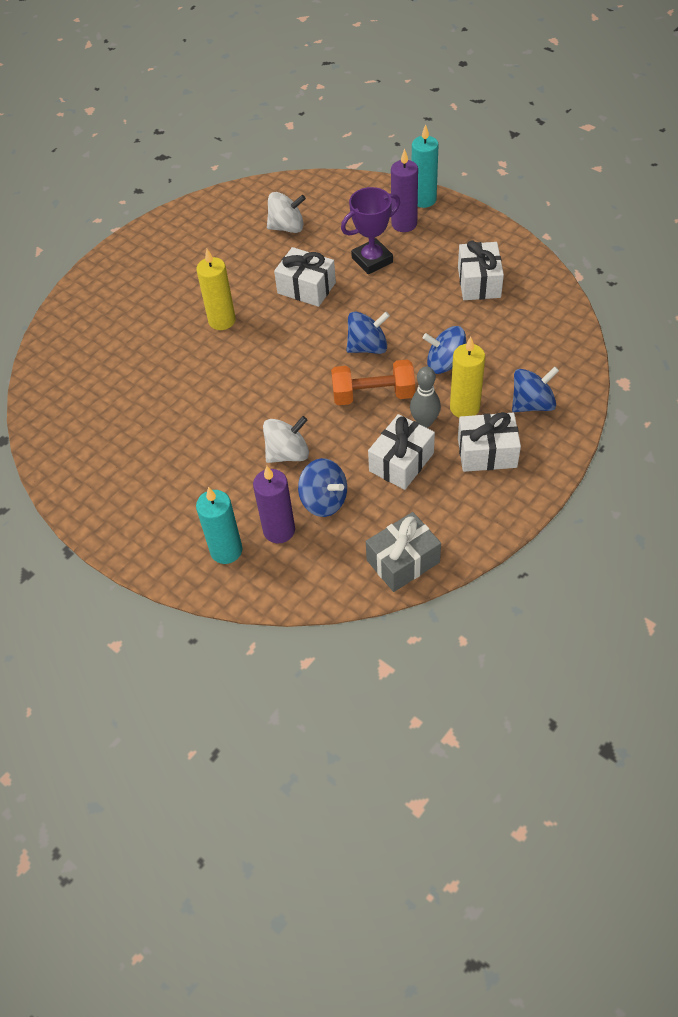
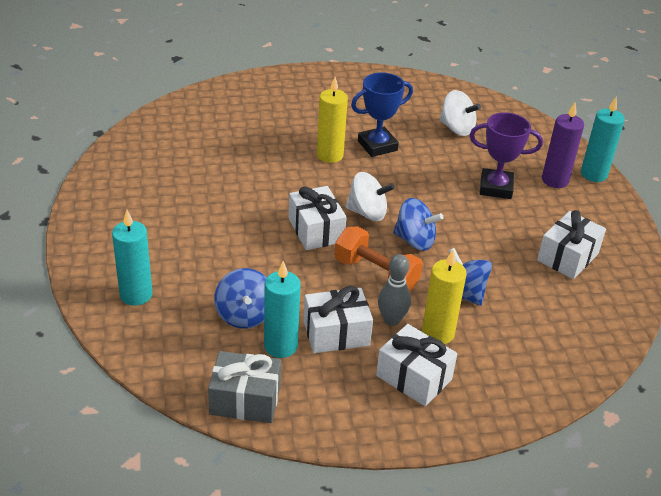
camera: 35 degrees right, 15 degrees down
purple candle [253,466,295,543] -> none
white spinning top [263,416,309,463] -> white spinning top moved to [345,172,395,221]
white gift [274,247,336,307] -> white gift moved to [289,186,347,250]
blue spinning top [512,366,559,412] -> none
none -> turquoise candle [264,261,301,358]
none -> blue trophy [351,72,413,157]

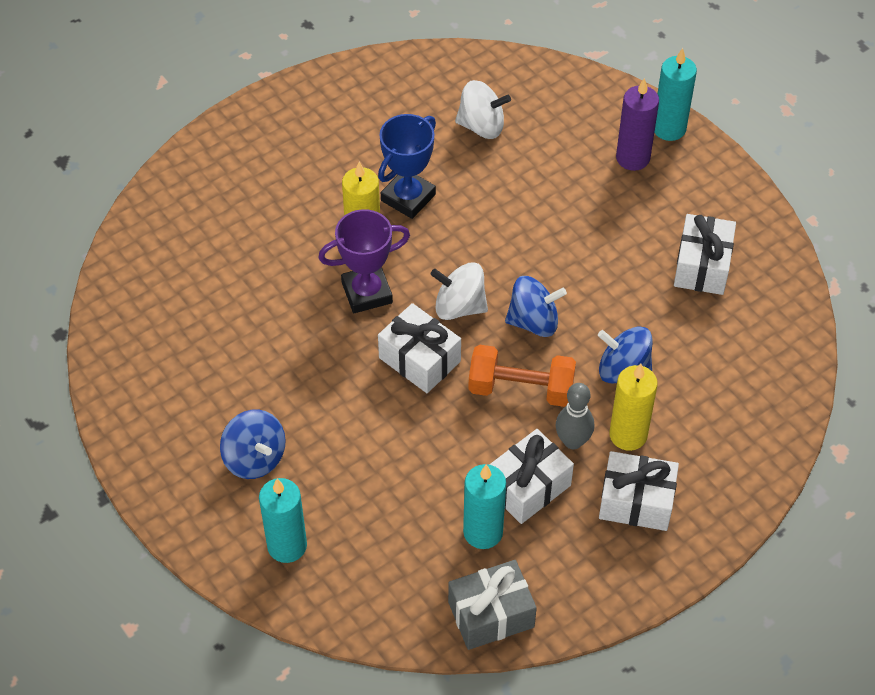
camera: 25 degrees left, 15 degrees up
blue spinning top [214,268,267,329] -> blue spinning top moved to [220,409,286,479]
white spinning top [345,172,395,221] -> white spinning top turned 150 degrees counterclockwise [430,262,488,320]
purple trophy [470,112,543,199] -> purple trophy moved to [318,209,410,313]

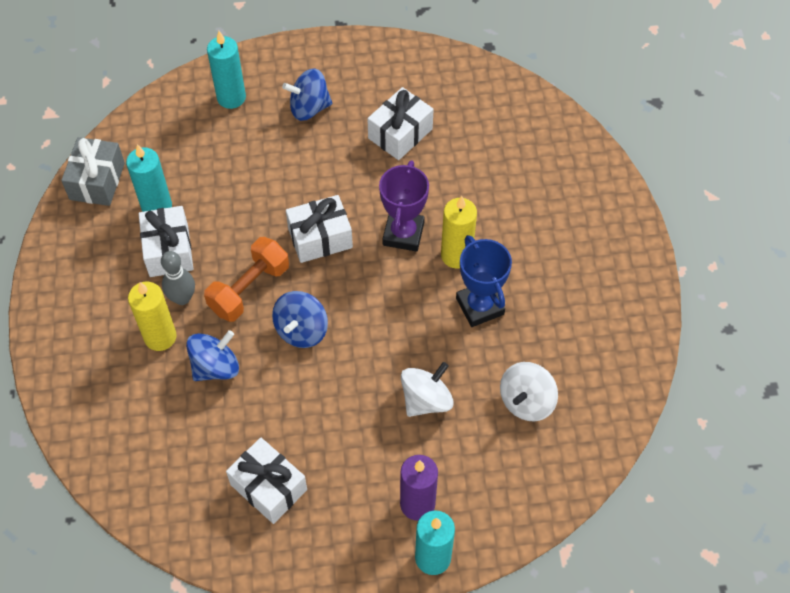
camera: 120 degrees right, 5 degrees up
white spinning top [430,262,488,320] -> white spinning top moved to [401,362,454,417]
white gift [599,451,679,531] -> white gift moved to [367,87,434,160]

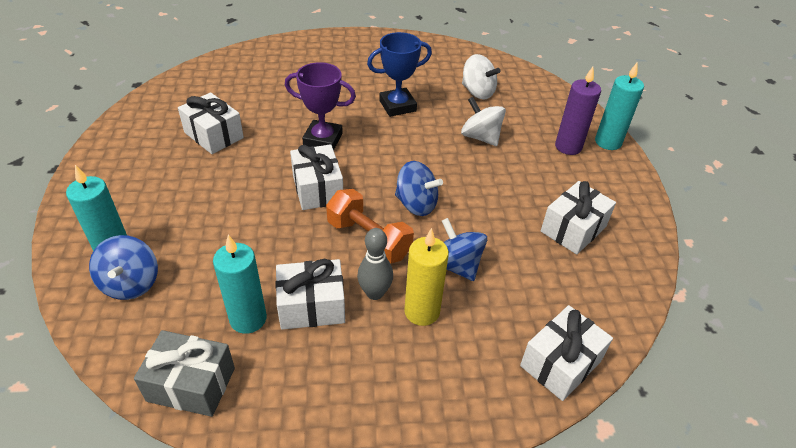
camera: 90 degrees left, 15 degrees down
blue spinning top [282,68,332,121] -> blue spinning top moved to [89,235,158,300]
yellow candle [441,196,477,269] -> none
none -> white gift [520,305,613,401]

